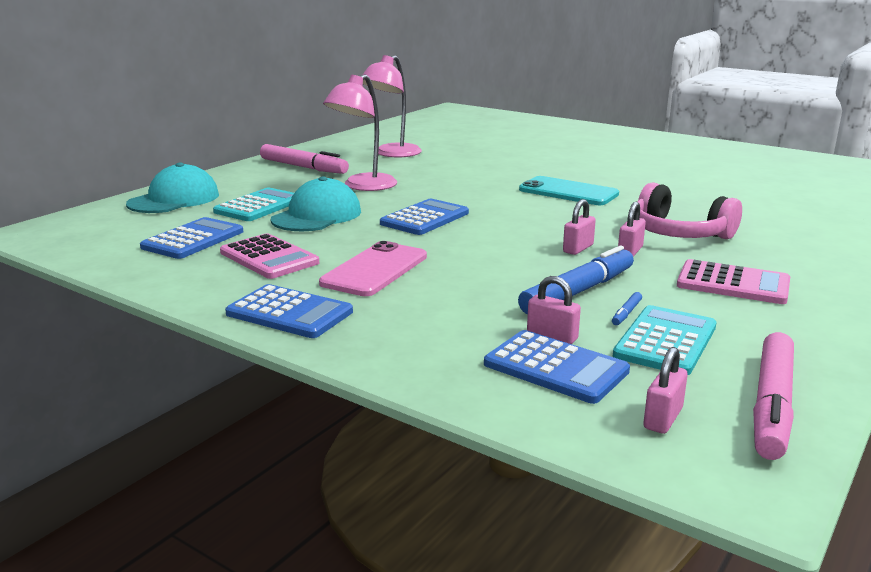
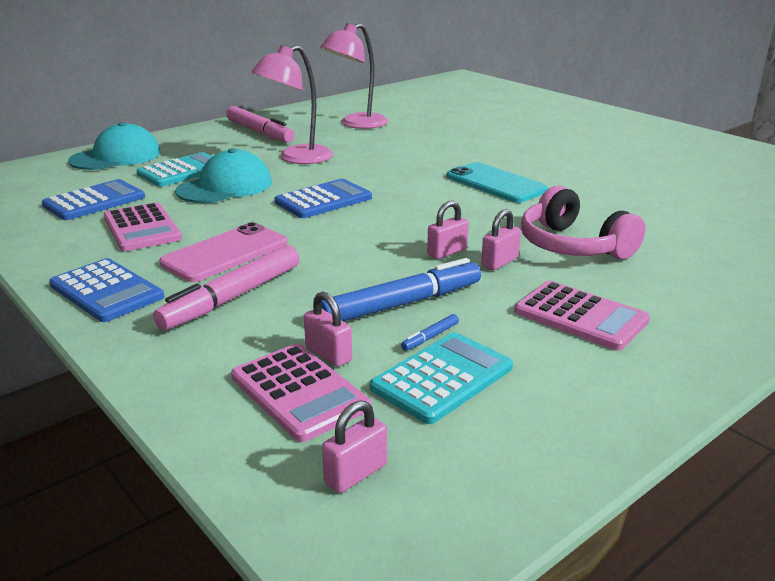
camera: 15 degrees right, 5 degrees up
blue calculator [484,330,630,404] -> pink calculator [231,344,371,442]
pink marker [753,332,794,460] -> pink marker moved to [153,245,300,330]

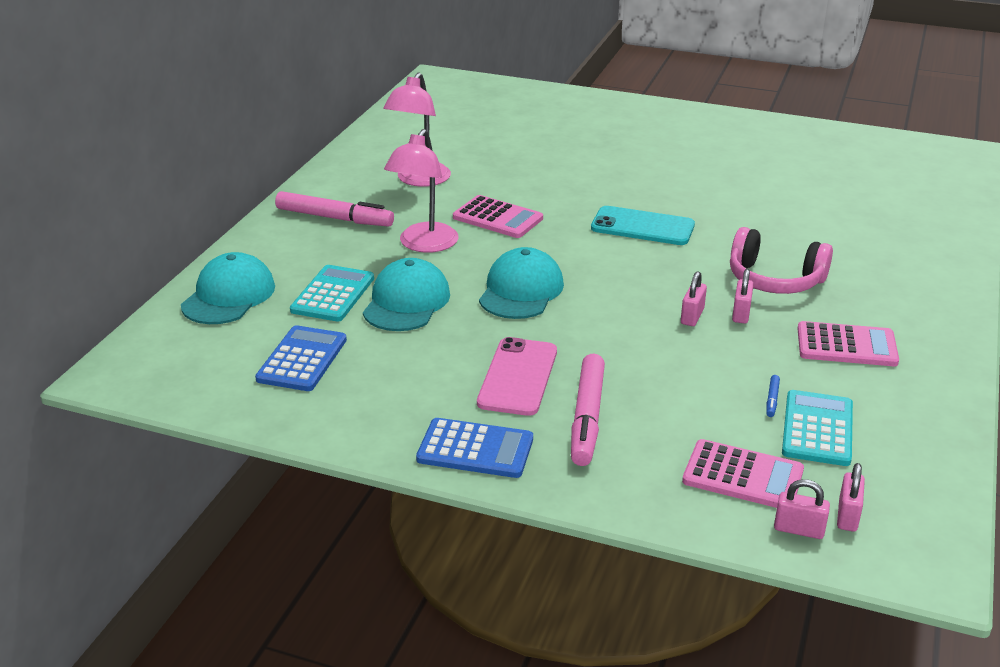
camera: 30 degrees left, 5 degrees up
pink calculator [104,202,182,251] -> pink calculator moved to [453,195,543,238]
blue calculator [275,179,372,218] -> turquoise cap [479,247,564,319]
pink padlock [304,291,352,367] -> pink padlock moved to [774,479,830,539]
blue marker [321,258,481,321] -> none

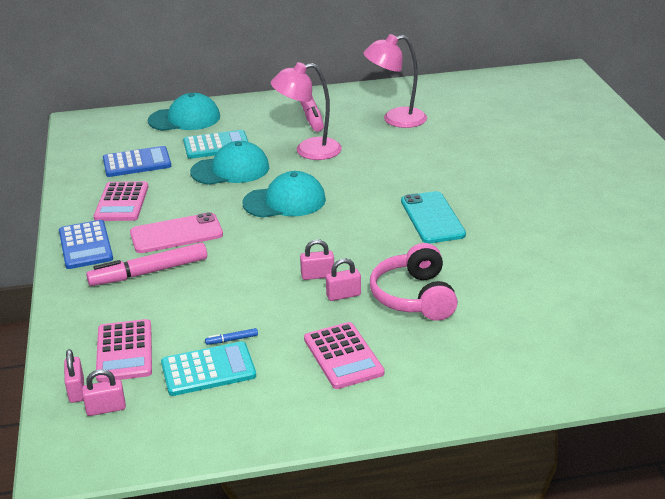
camera: 60 degrees right, 0 degrees up
pink calculator [453,195,543,238] -> pink calculator moved to [94,181,148,221]

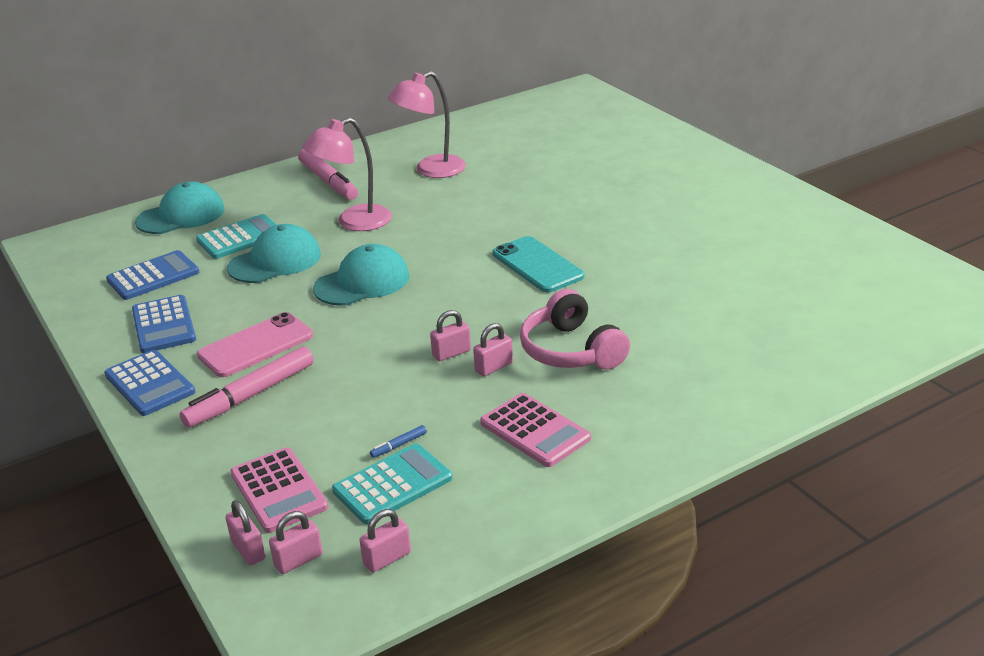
camera: 20 degrees left, 0 degrees up
pink calculator [94,181,148,221] -> blue calculator [132,295,196,353]
none -> pink padlock [359,509,411,573]

